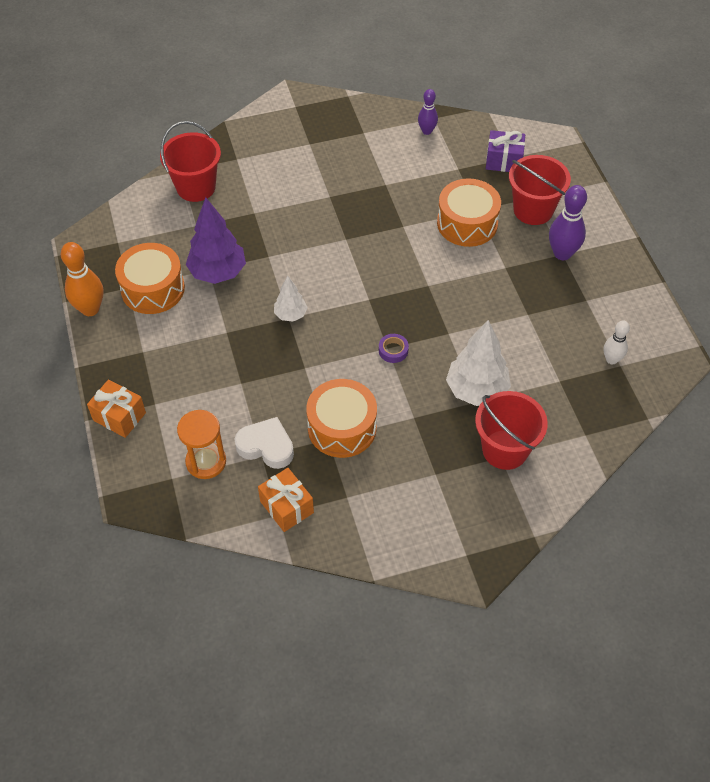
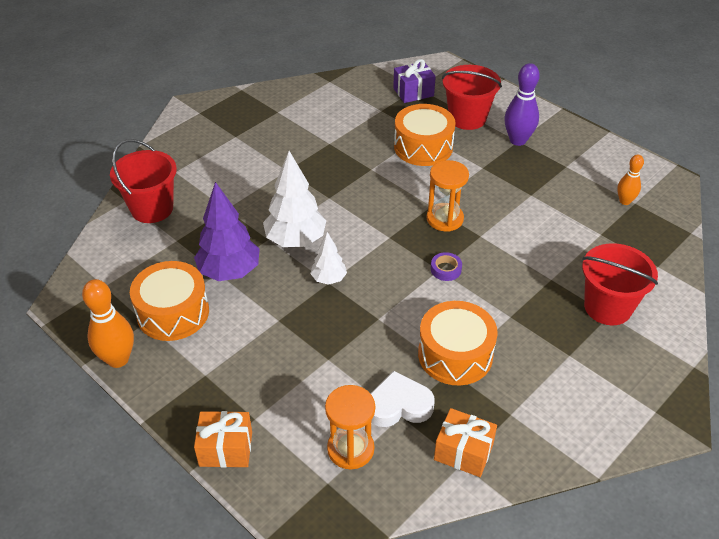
camera: 30 degrees left, 10 degrees down
purple bowling pin [418,89,438,135] -> none
white tree [446,320,511,406] -> white tree moved to [263,151,326,247]
white bowling pin [603,320,630,364] -> orange bowling pin [617,155,644,205]
none -> orange hourglass [427,160,469,232]

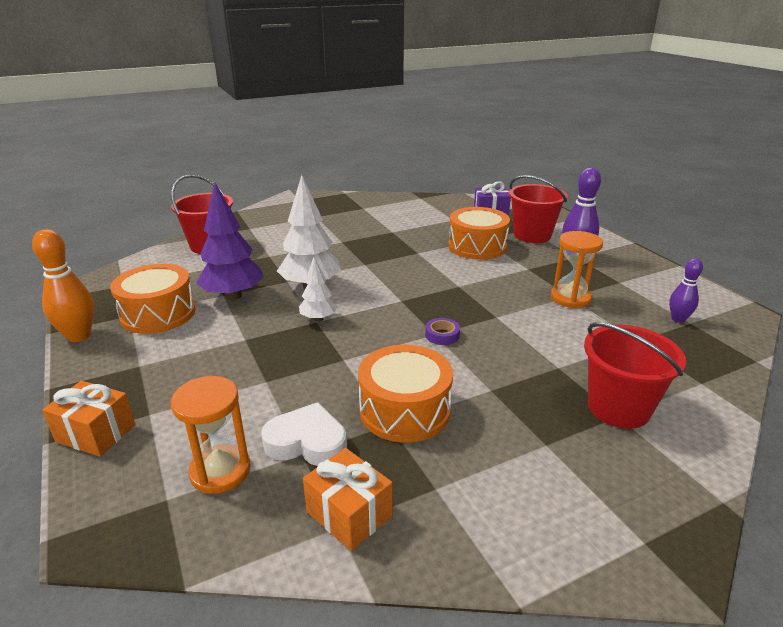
camera: 20 degrees right, 15 degrees down
orange hourglass [427,160,469,232] -> orange hourglass moved to [551,231,603,308]
orange bowling pin [617,155,644,205] -> purple bowling pin [669,258,703,323]

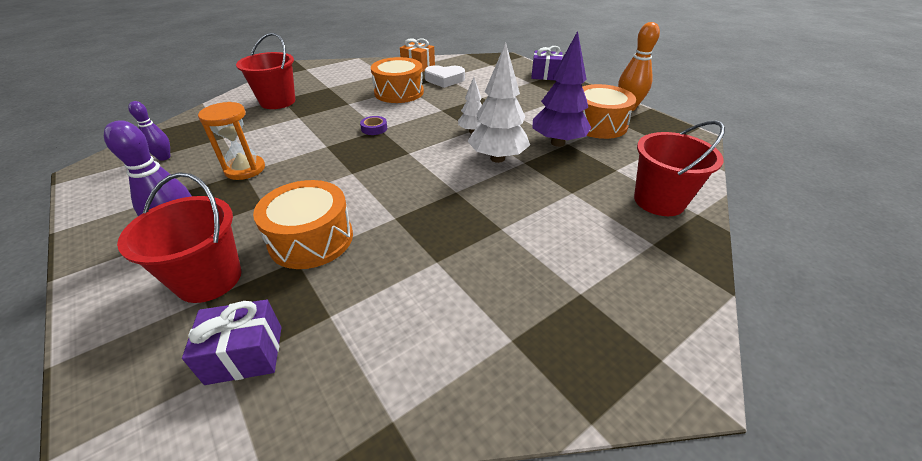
camera: 170 degrees right, 10 degrees up
orange gift [42,381,135,457] -> purple gift [531,46,563,80]
orange hourglass [171,376,251,494] -> none

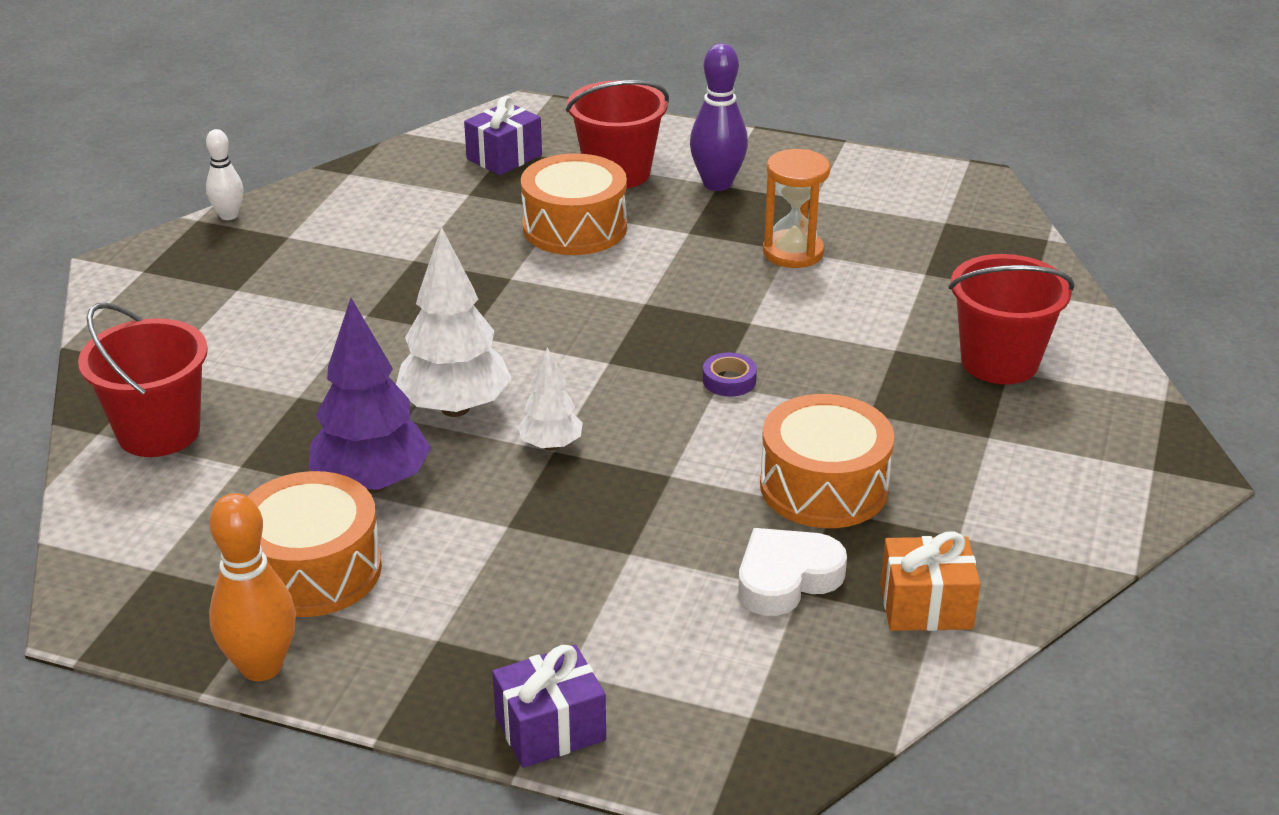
camera: 145 degrees right, 5 degrees down
purple bowling pin [128,101,171,161] -> none
none -> white bowling pin [206,129,243,220]

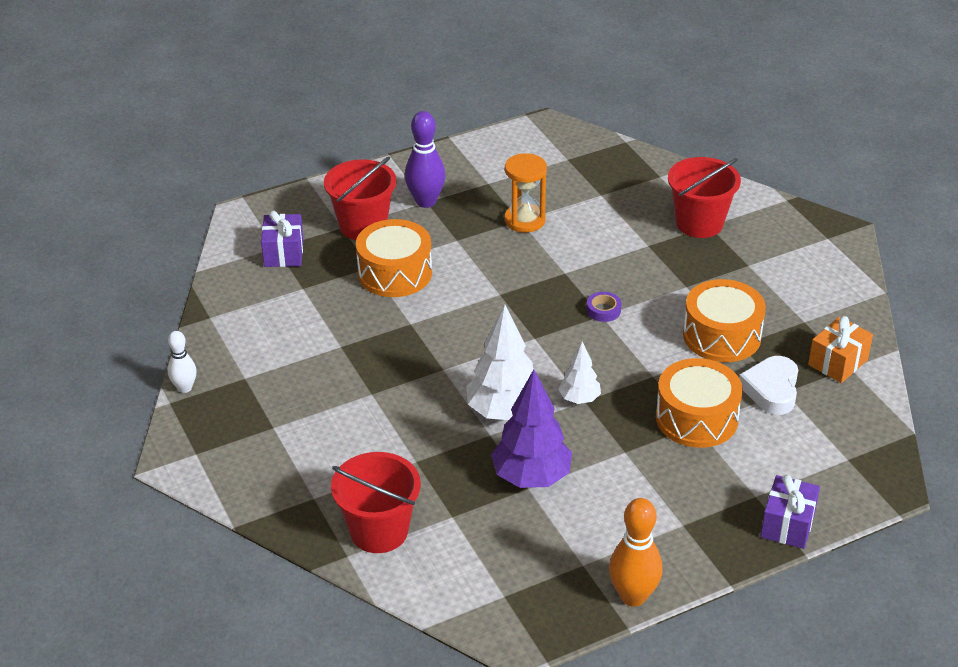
camera: 45 degrees left, 5 degrees up
orange drum [247,471,382,617] -> orange drum moved to [656,358,743,448]

